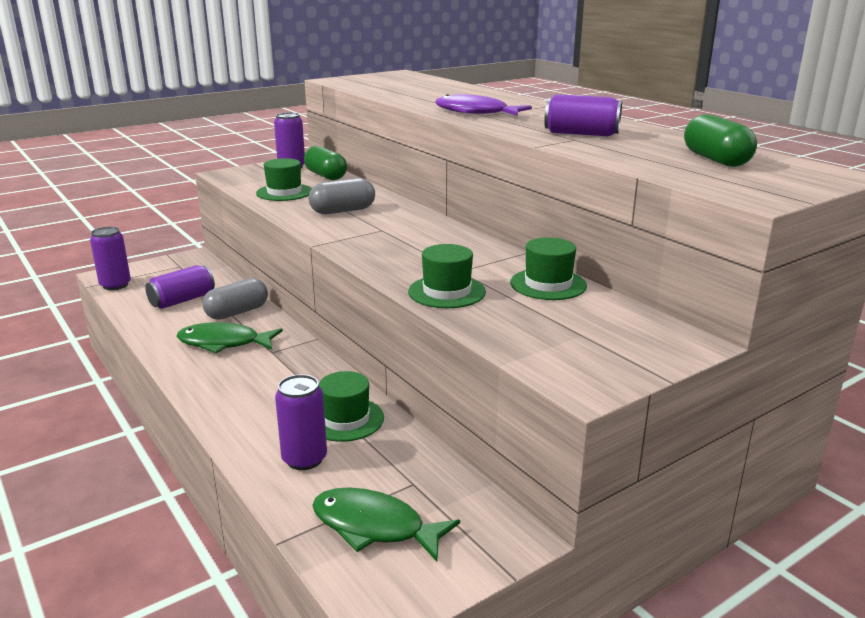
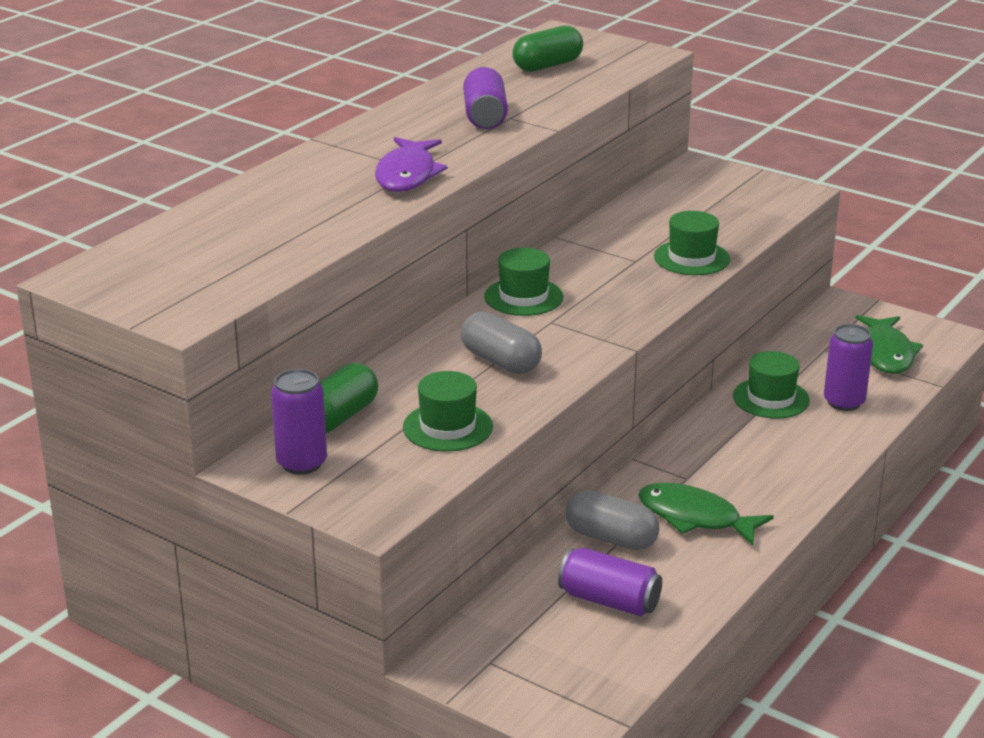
camera: 110 degrees left, 5 degrees up
purple can [90,227,131,290] -> none
green fish [176,322,283,353] -> green fish turned 135 degrees clockwise [638,483,774,546]
green hat [510,237,587,300] -> green hat moved to [484,248,563,316]

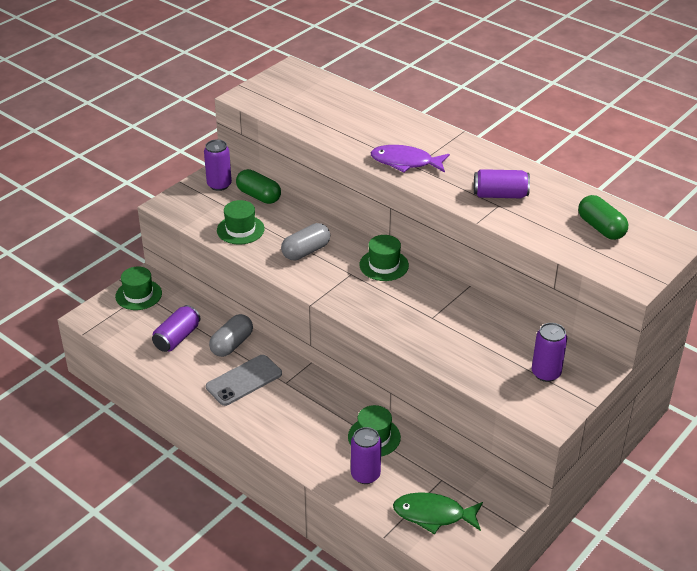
camera: 95 degrees right, 10 degrees up
green fish [638,483,774,546] -> grey phone [206,355,282,406]
green hat [654,211,730,275] -> green hat moved to [115,266,162,310]
none -> purple can [532,323,567,382]

